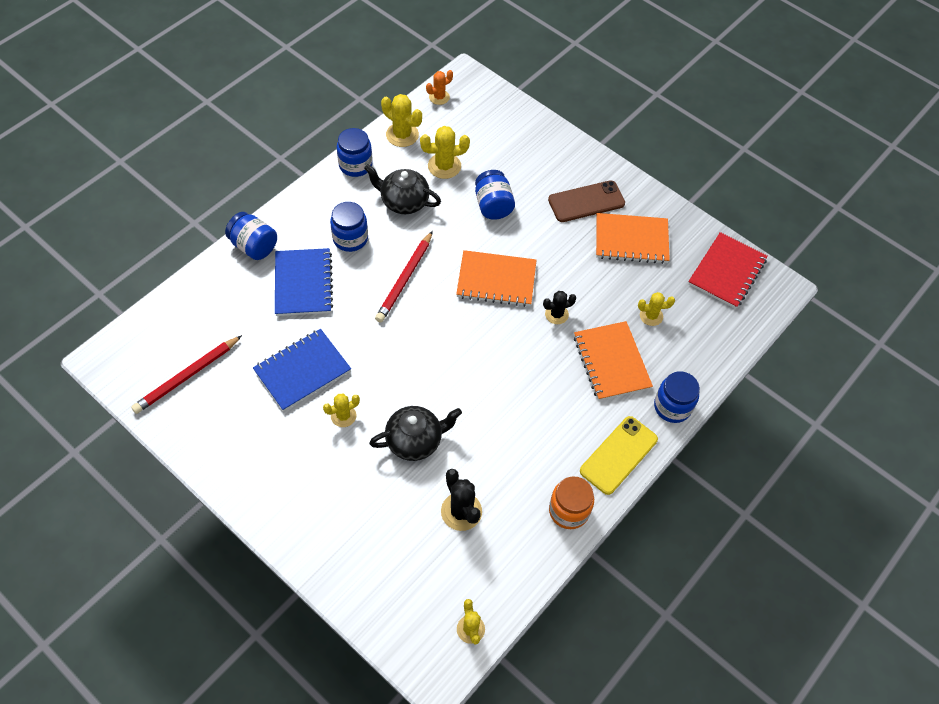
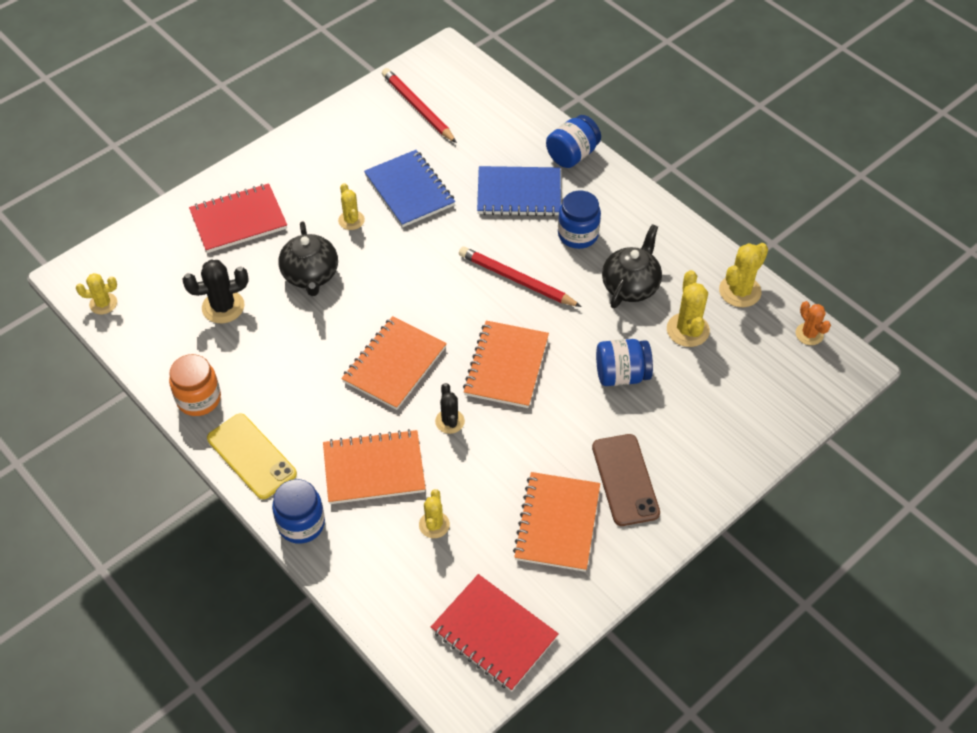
camera: 100 degrees right, 5 degrees down
blue jar [337,128,373,177] -> none
none -> red notebook [189,183,287,253]
none -> orange notebook [341,316,447,410]

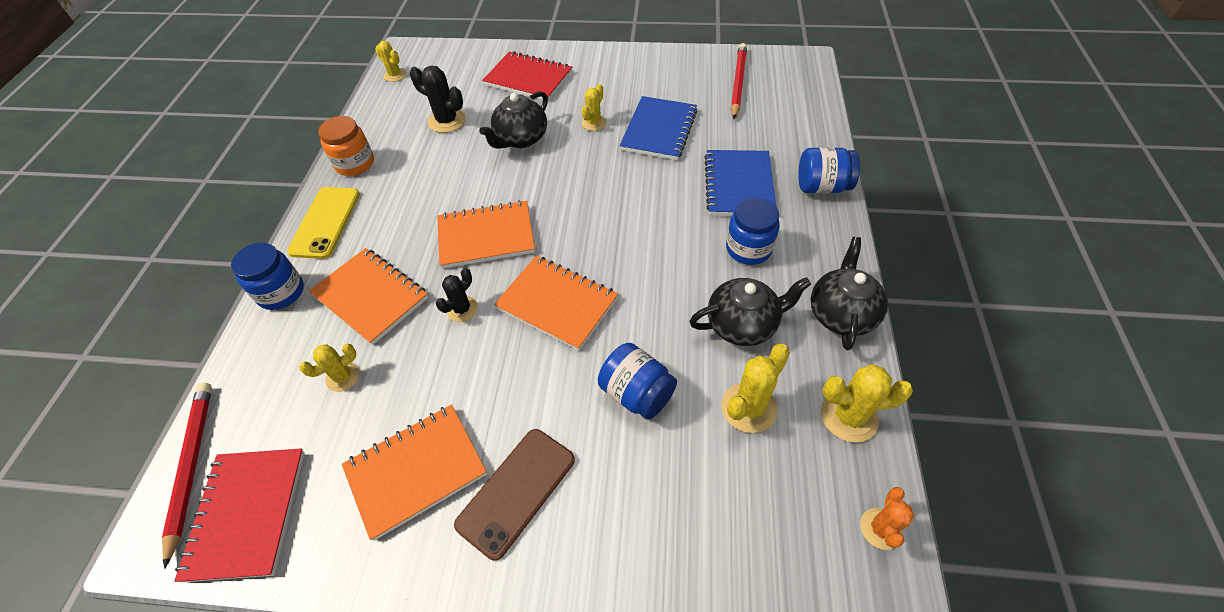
camera: 50 degrees right, 0 degrees up
red pencil [459,247,582,307] -> red pencil moved to [162,382,212,569]
orange notebook [463,321,549,408] -> orange notebook turned 60 degrees clockwise [494,256,618,351]
blue notebook [477,166,561,216] -> blue notebook turned 45 degrees clockwise [704,150,776,216]
none -> black teapot [811,237,888,350]

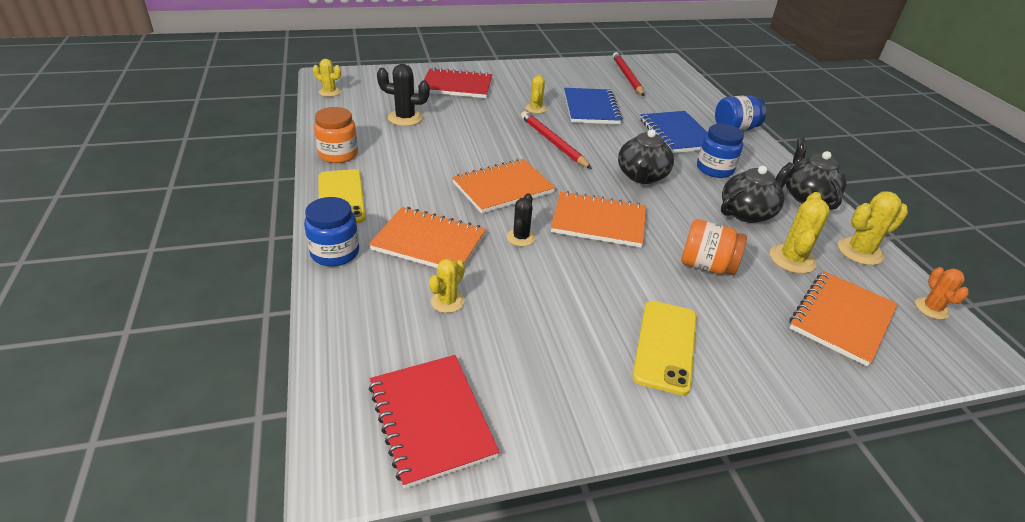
camera: 25 degrees left, 15 degrees down
red pencil [162,382,212,569] -> red pencil moved to [521,111,592,169]
orange notebook [342,404,487,541] -> orange notebook moved to [789,271,898,367]
brown phone [454,429,575,561] -> yellow phone [633,301,697,395]
black teapot [479,91,548,149] -> black teapot moved to [618,129,674,184]
blue jar [598,343,677,420] -> orange jar [681,219,747,275]

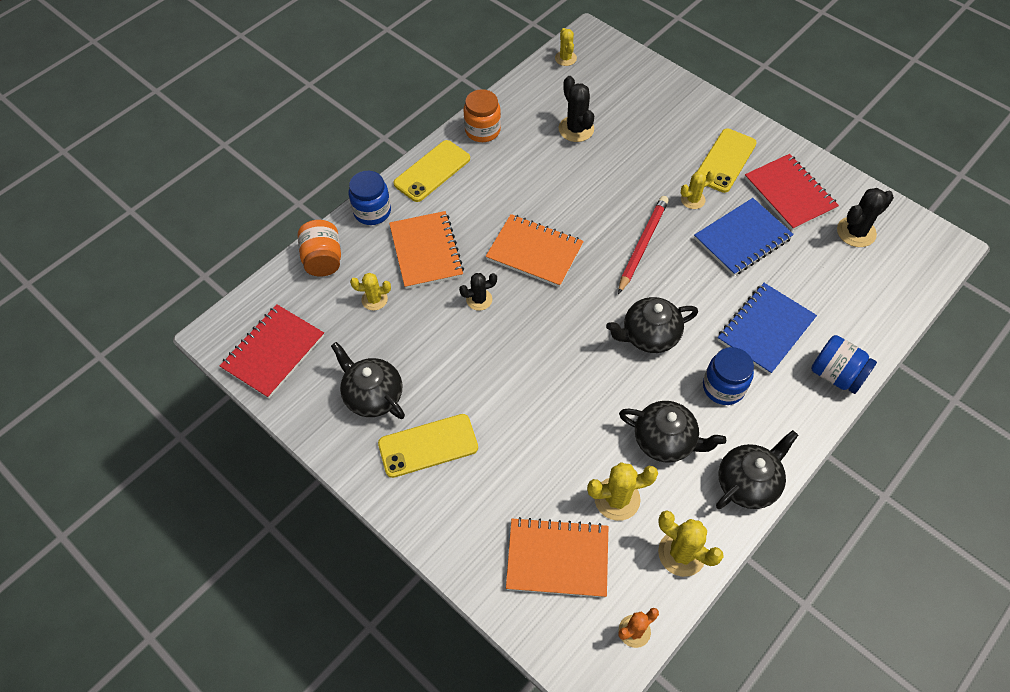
camera: 60 degrees right, 20 degrees up
red notebook [424,67,492,98] -> red notebook moved to [745,154,839,231]
orange notebook [551,191,646,248] -> none
red pencil [613,52,644,96] -> black cactus [837,188,894,247]
orange jar [681,219,747,275] -> orange jar moved to [298,220,341,277]
none -> black teapot [331,342,405,419]
none -> yellow phone [697,128,757,193]

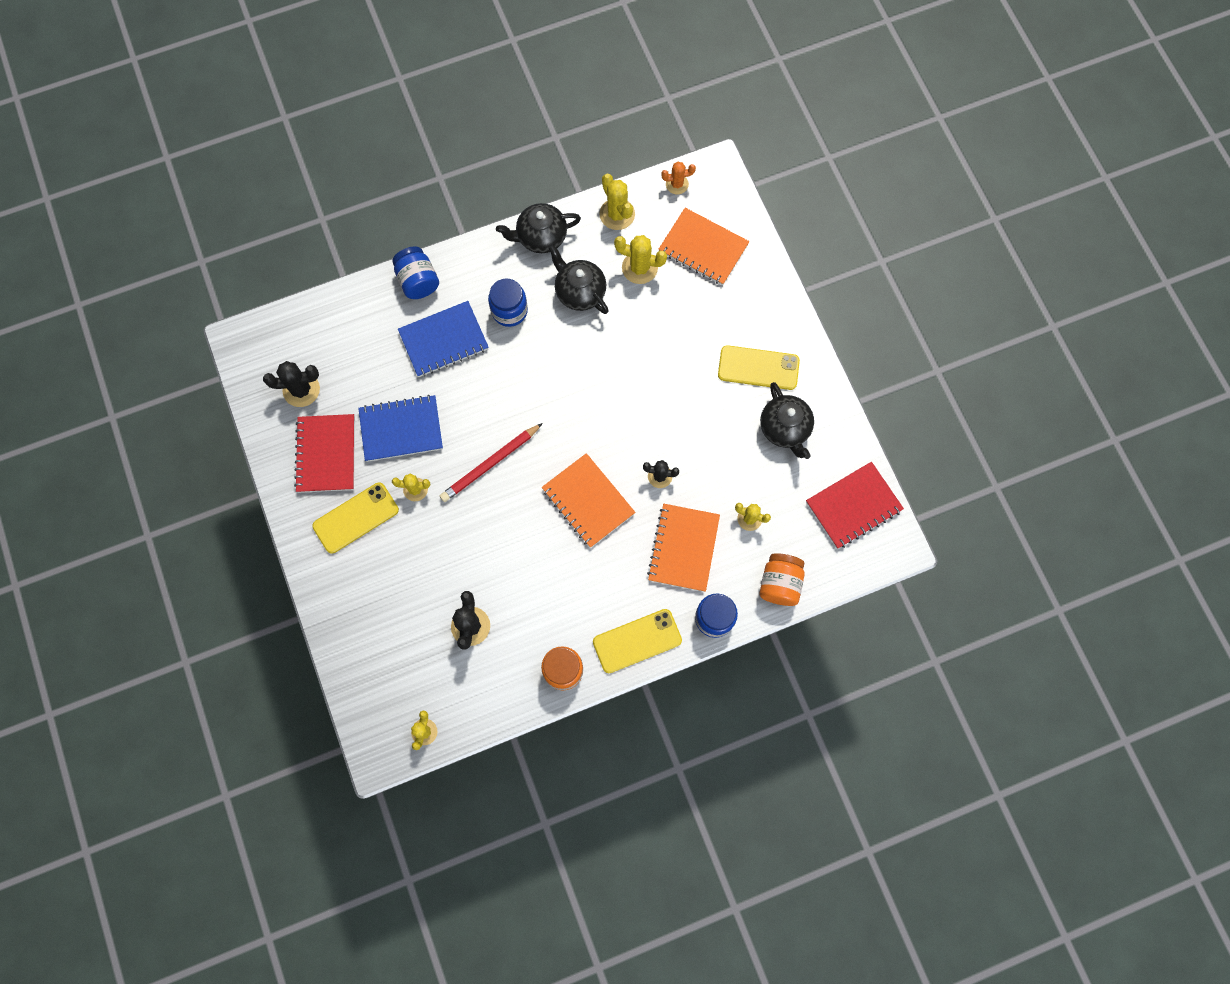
camera: 155 degrees left, 15 degrees up
black teapot [606,297,698,353] -> none

